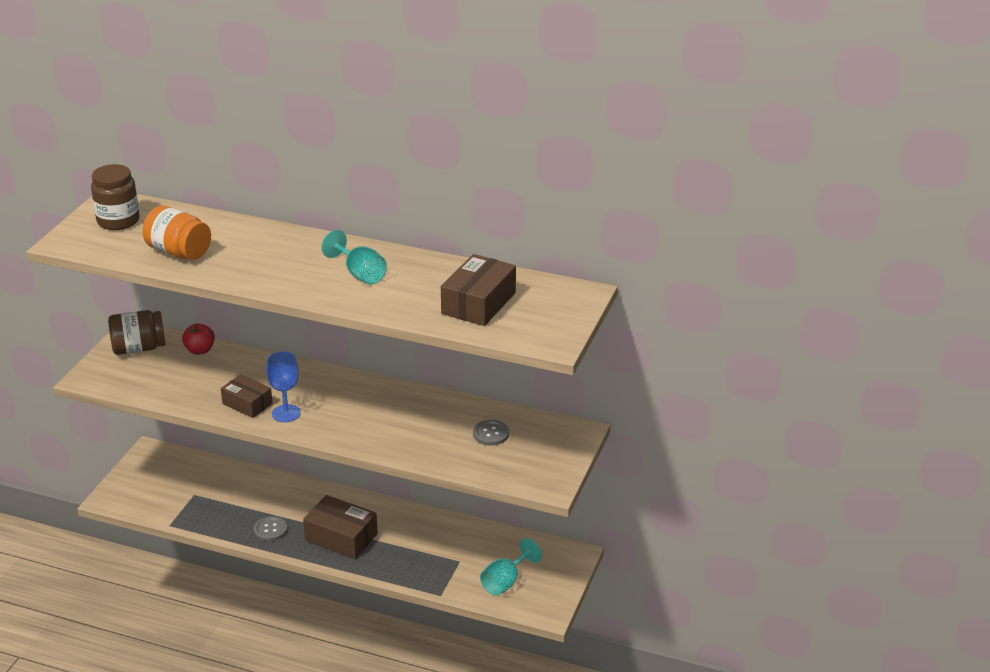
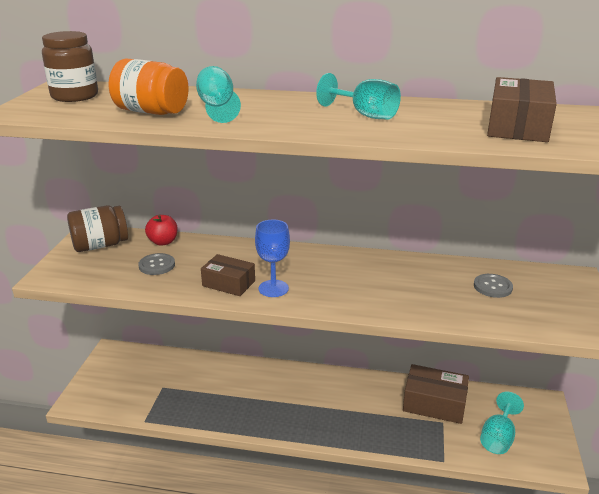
camera: 10 degrees left, 5 degrees down
grey button [254,516,288,541] -> grey button moved to [138,253,175,275]
brown box [303,495,378,559] -> brown box moved to [403,364,469,424]
none -> turquoise goblet [196,66,241,123]

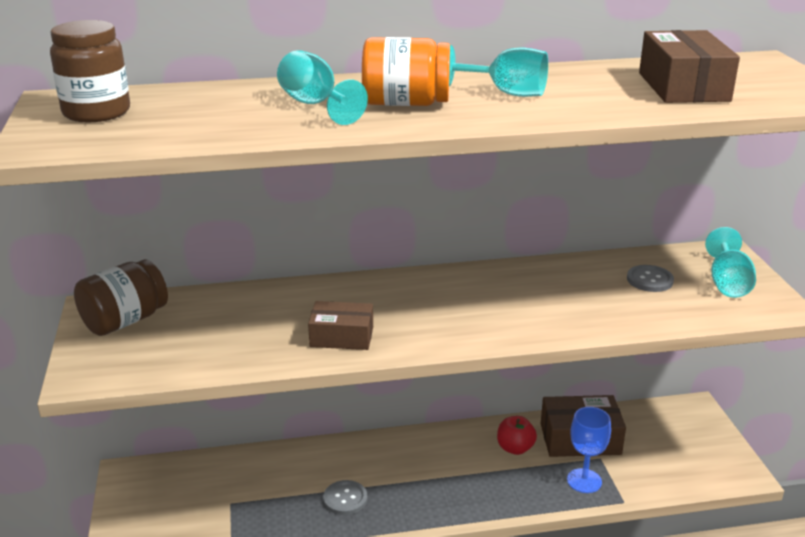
camera: 20 degrees left, 0 degrees up
orange jar [109,59,189,115] -> orange jar moved to [362,37,450,106]
grey button [138,253,175,275] -> grey button moved to [323,480,368,515]
red apple [145,214,178,246] -> red apple moved to [497,416,537,455]
blue goblet [255,220,290,297] -> blue goblet moved to [567,407,611,493]
turquoise goblet [480,391,524,454] -> turquoise goblet moved to [705,227,756,298]

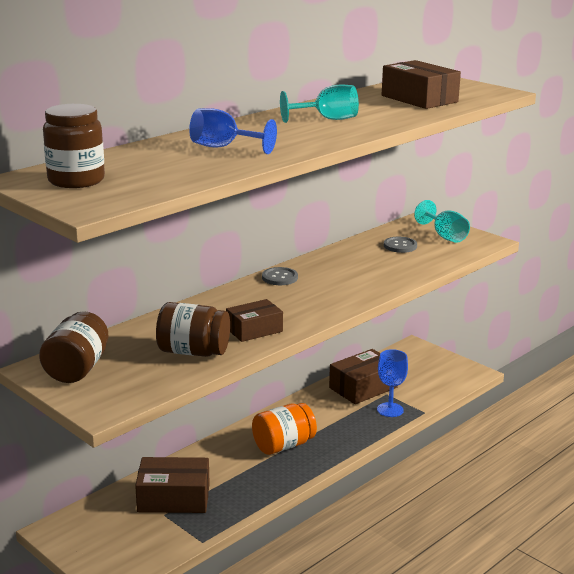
camera: 35 degrees left, 5 degrees down
turquoise goblet [277,50,368,125] -> blue goblet [189,108,277,154]
grey button [323,480,368,515] -> grey button moved to [262,267,298,285]
orange jar [362,37,450,106] -> orange jar moved to [252,403,317,455]
red apple [497,416,537,455] -> none
none -> brown box [135,457,210,513]
none -> brown jar [156,302,230,357]

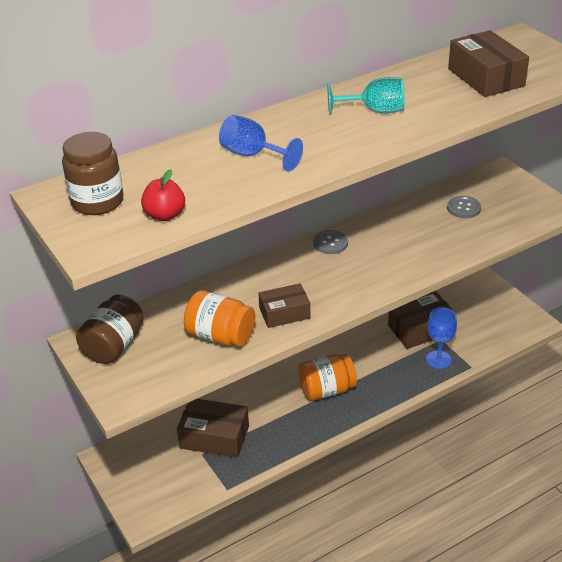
camera: 15 degrees right, 15 degrees up
brown jar [156,302,230,357] -> orange jar [184,290,255,347]
turquoise goblet [414,200,470,243] -> none
none -> red apple [141,169,185,221]

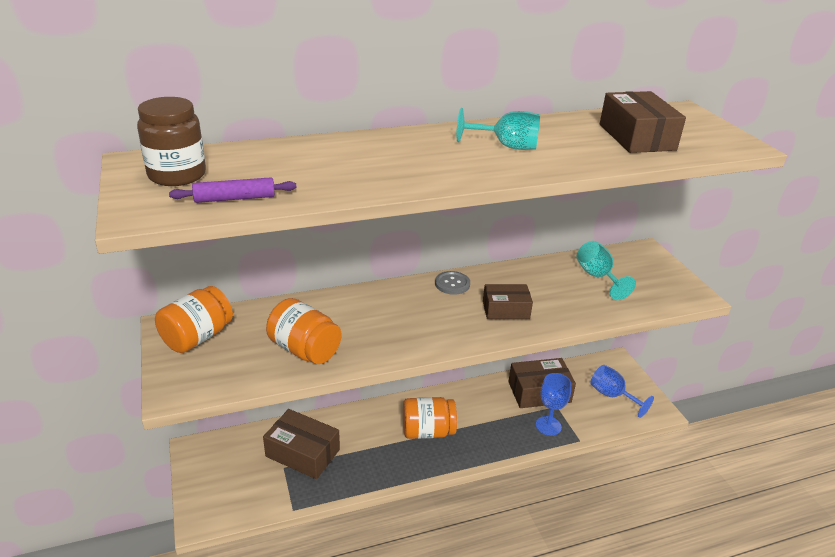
camera: 10 degrees right, 5 degrees down
brown jar [76,294,144,364] -> orange jar [155,286,233,353]
red apple [141,169,185,221] -> purple rolling pin [169,177,297,203]
blue goblet [219,115,303,172] -> blue goblet moved to [590,365,654,418]
brown box [258,283,311,328] -> brown box moved to [483,284,533,319]
grey button [447,196,481,218] -> turquoise goblet [577,241,636,300]

